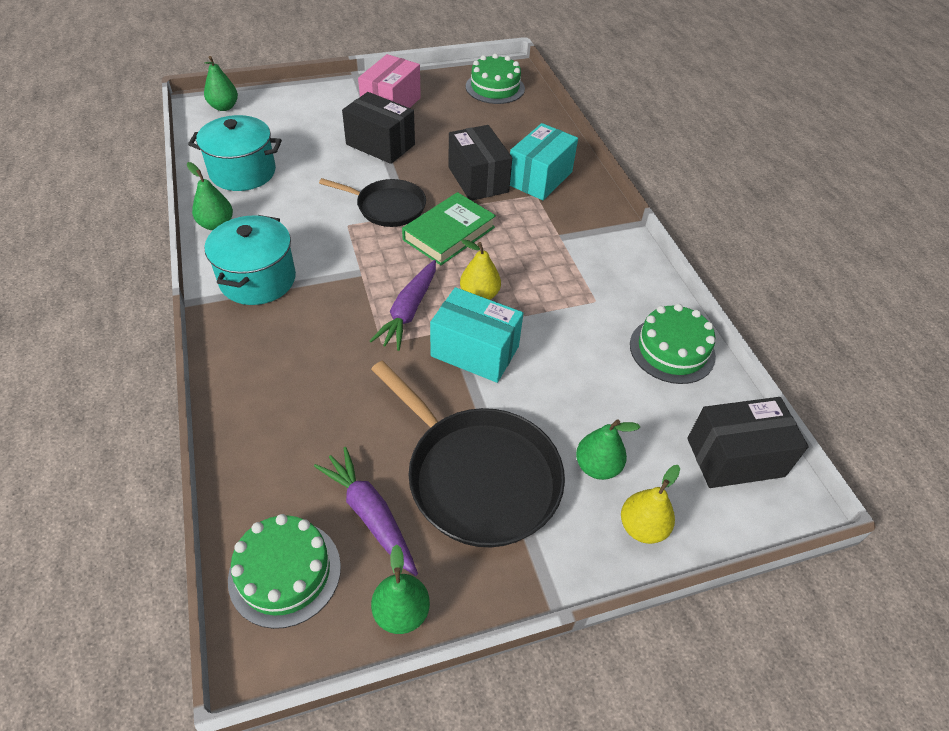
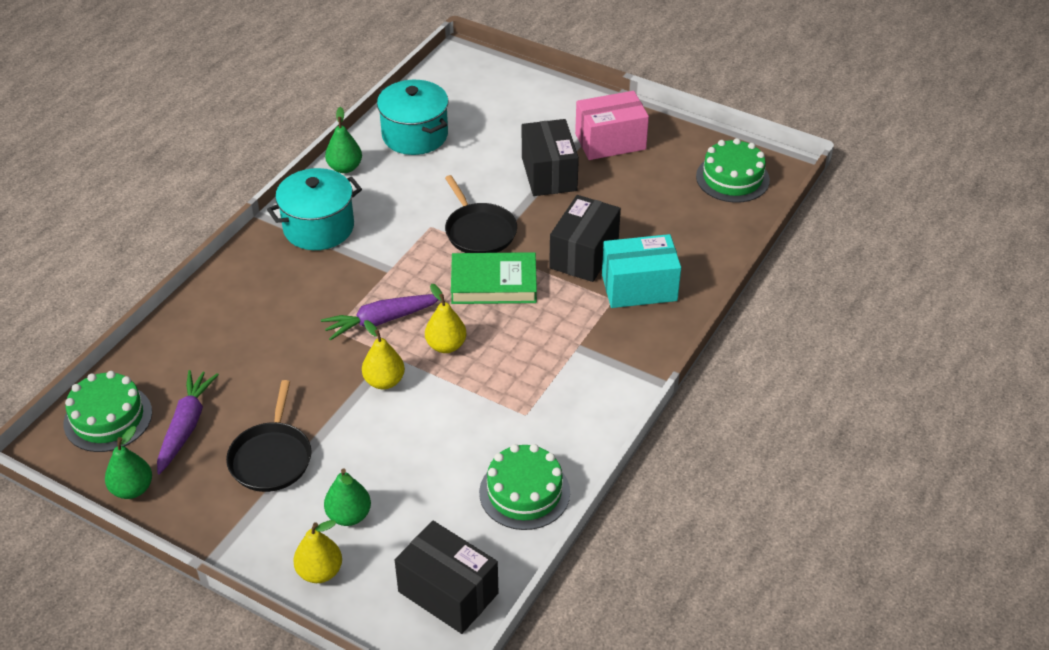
camera: 50 degrees right, 5 degrees down
green pear [204,56,238,111] -> none
black pan [371,361,565,547] -> black pan [226,380,312,492], size x0.62
turquoise box [430,287,523,383] -> yellow pear [362,320,405,390]

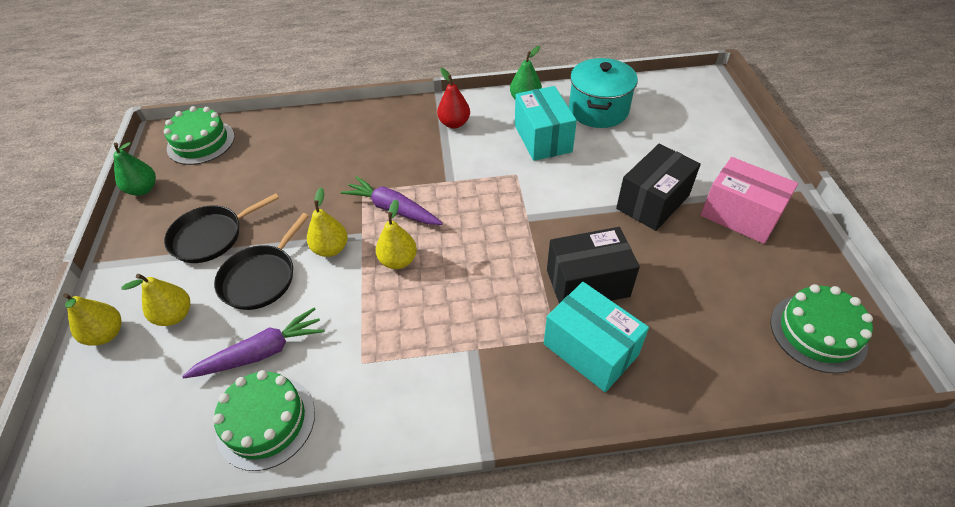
camera: 55 degrees right, 5 degrees up
purple carrot [157,370,219,475] -> purple carrot moved to [182,307,325,379]
turquoise pot [267,168,362,250] -> red pear [437,68,470,129]
green pear [324,469,371,526] -> yellow pear [121,274,190,326]
black box [395,521,498,634] -> none
black pan [445,175,517,253] -> black pan moved to [214,213,309,310]
green book [451,252,537,304] -> none
none -> turquoise box [515,86,577,161]

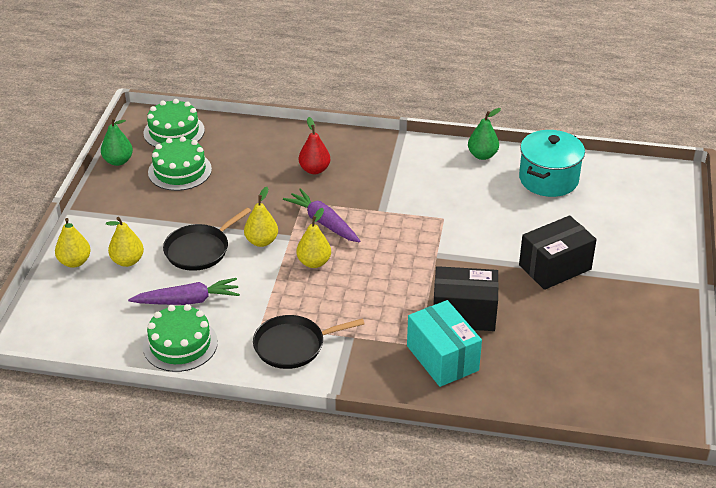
camera: 15 degrees right, 10 degrees down
black pan [164,193,279,263] -> black pan moved to [253,315,364,369]
red pear [437,68,470,129] -> red pear moved to [299,117,330,174]
turquoise box [515,86,577,161] -> none
pink box [700,157,798,244] -> none
green cake [771,284,873,373] -> green cake moved to [148,136,212,191]

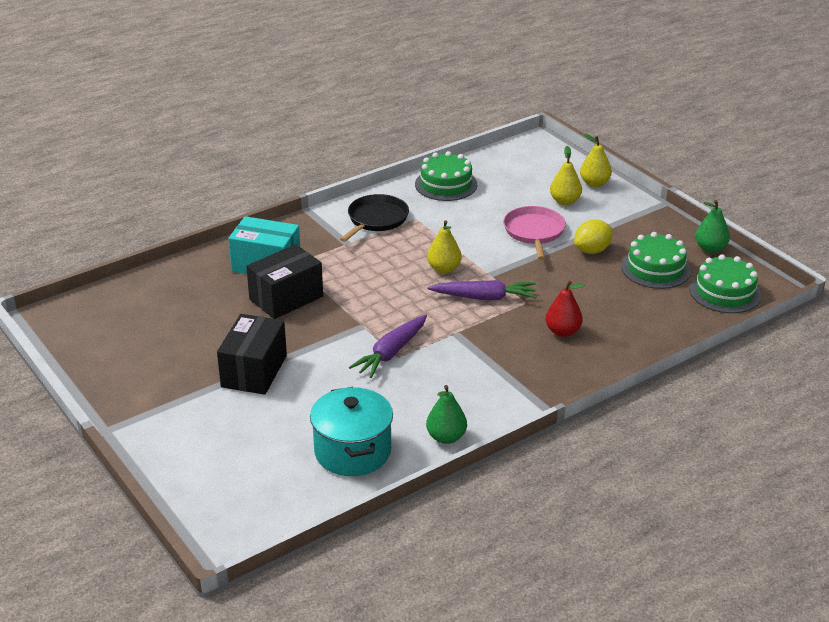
camera: 135 degrees right, 5 degrees down
purple carrot [128,278,240,305] -> purple carrot moved to [349,315,427,378]
black pan [163,208,251,271] -> pink pan [503,206,566,260]
yellow pear [244,187,278,247] -> none
none -> yellow lemon [574,220,613,254]

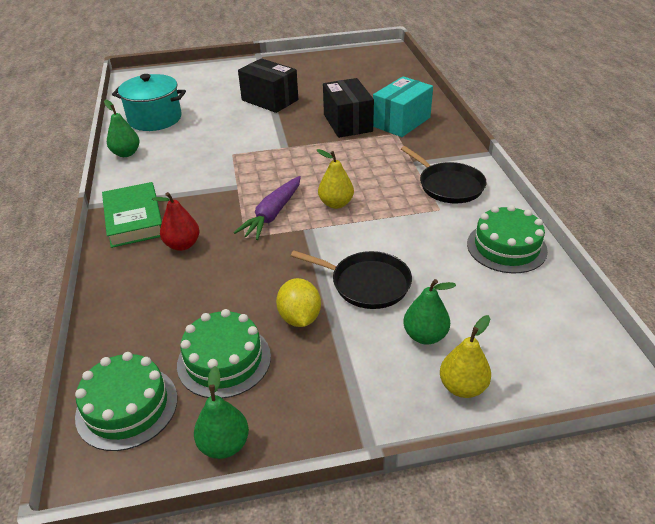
camera: 115 degrees right, 5 degrees up
purple carrot [349,315,427,378] -> none
pink pan [503,206,566,260] -> black pan [291,251,412,309]
yellow pear [550,146,582,205] -> green pear [403,279,456,345]
none -> green book [102,182,162,248]

